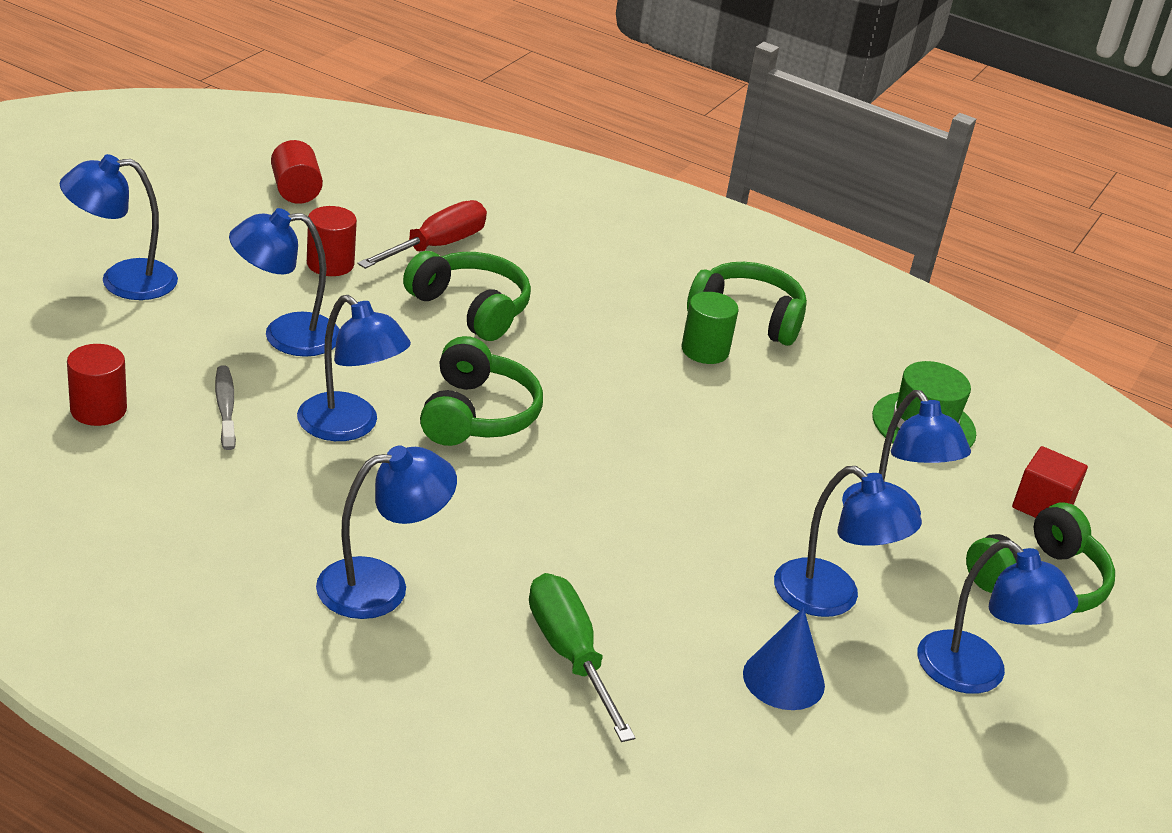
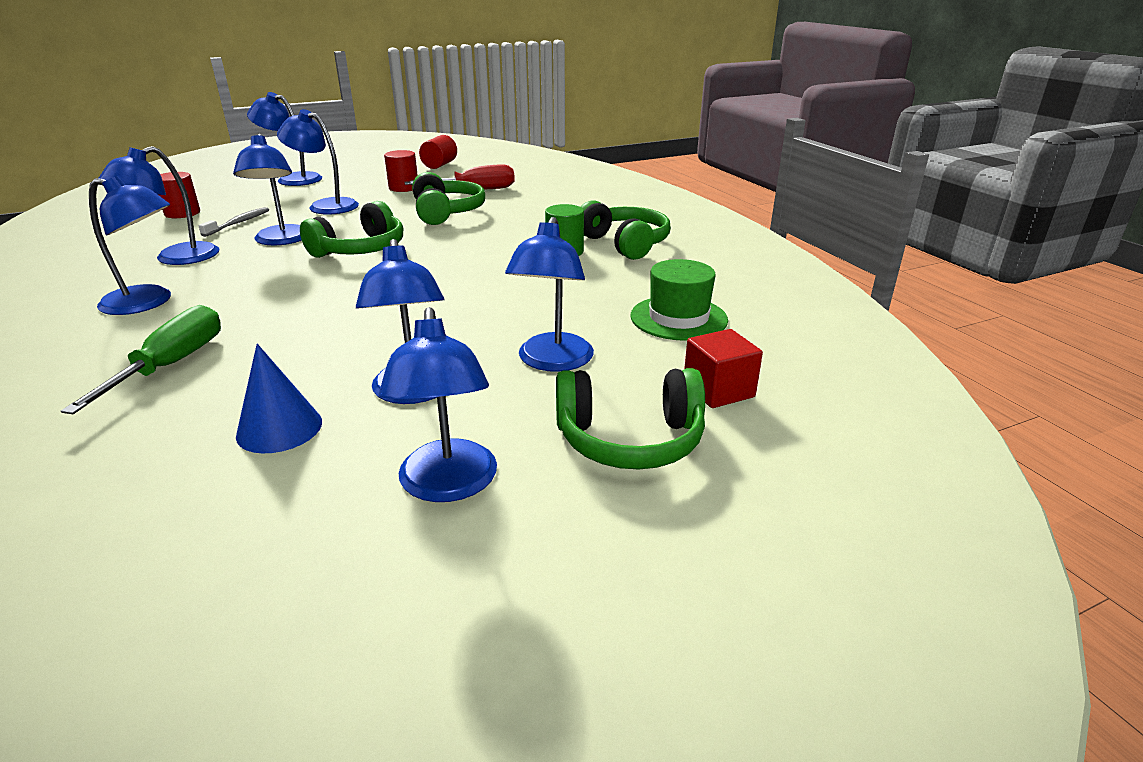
camera: 40 degrees right, 5 degrees down
none -> blue lamp [99,146,219,265]

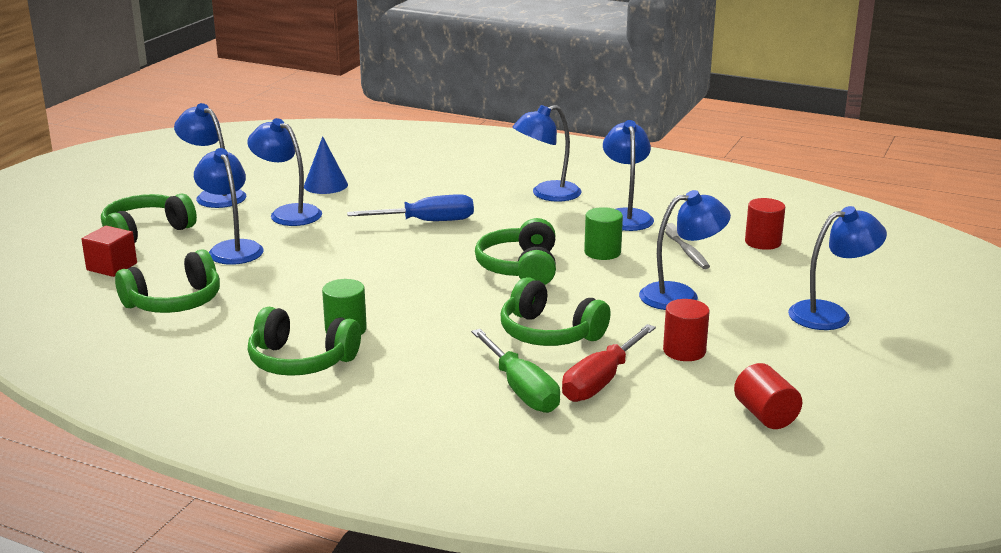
camera: 140 degrees right, 5 degrees down
green screwdriver [61,305,221,414] -> green screwdriver moved to [471,329,560,413]
blue lamp [233,134,302,246] -> green cylinder [584,207,623,260]
green hat [630,259,728,341] -> green headphones [115,249,220,313]
none -> blue screwdriver [347,194,474,221]

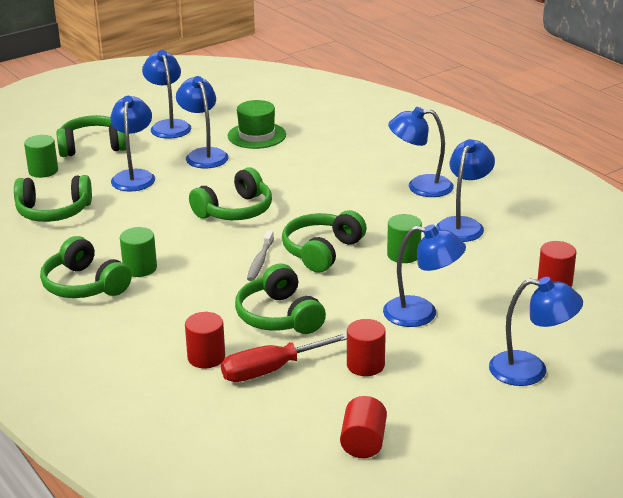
camera: 30 degrees right, 5 degrees up
red cube [81,225,137,277] -> green cylinder [24,135,58,178]
blue cone [304,136,348,194] -> green hat [228,100,286,149]
blue screwdriver [347,194,474,221] -> none
green screwdriver [471,329,560,413] -> red cylinder [185,312,225,368]
grey toothbrush [665,223,710,269] -> grey toothbrush moved to [247,230,274,281]
none -> green headphones [189,167,272,220]

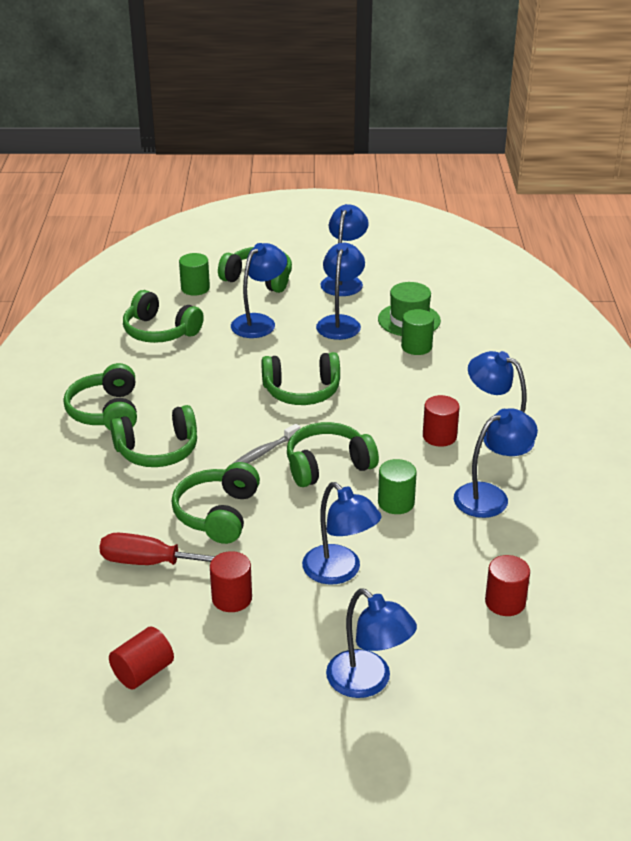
camera: 35 degrees right, 5 degrees up
green cylinder [120,227,157,277] -> green cylinder moved to [401,309,434,355]
red cylinder [185,312,225,368] -> red cylinder moved to [423,395,460,447]
none -> green headphones [110,405,197,467]

